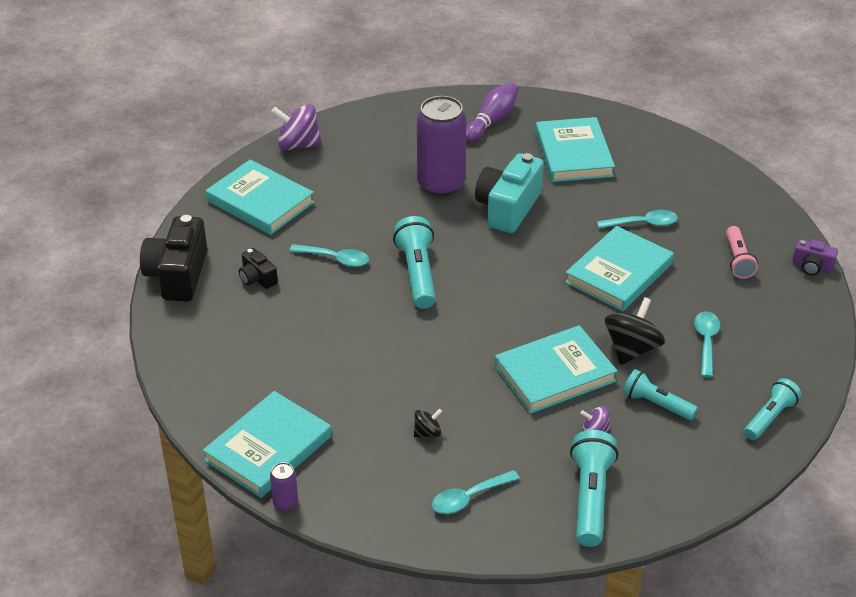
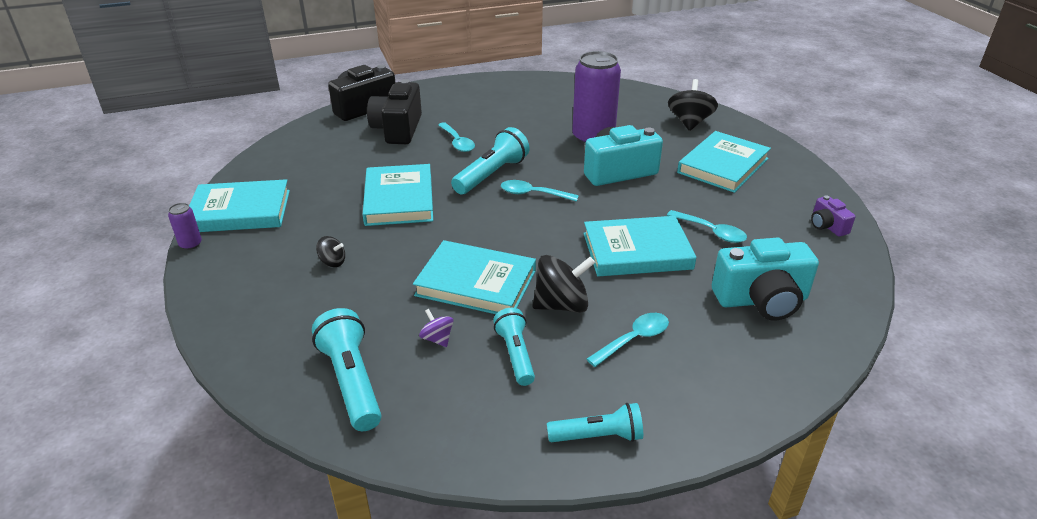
camera: 45 degrees right, 5 degrees down
turquoise book [206,159,314,235] -> turquoise book moved to [363,164,433,226]
black camera [239,248,278,289] -> black camera [367,79,422,144], size x1.99
purple spinning top [271,104,322,150] -> none
turquoise spoon [432,470,520,514] -> turquoise spoon moved to [501,180,579,202]
purple bowling pin [466,82,518,142] -> black spinning top [668,79,718,131]
turquoise flashlight [570,430,618,547] -> turquoise flashlight turned 75 degrees counterclockwise [312,308,381,431]
pink flashlight [726,226,758,279] -> turquoise camera [712,237,819,320]
purple camera [792,239,838,275] -> purple camera moved to [811,195,856,237]

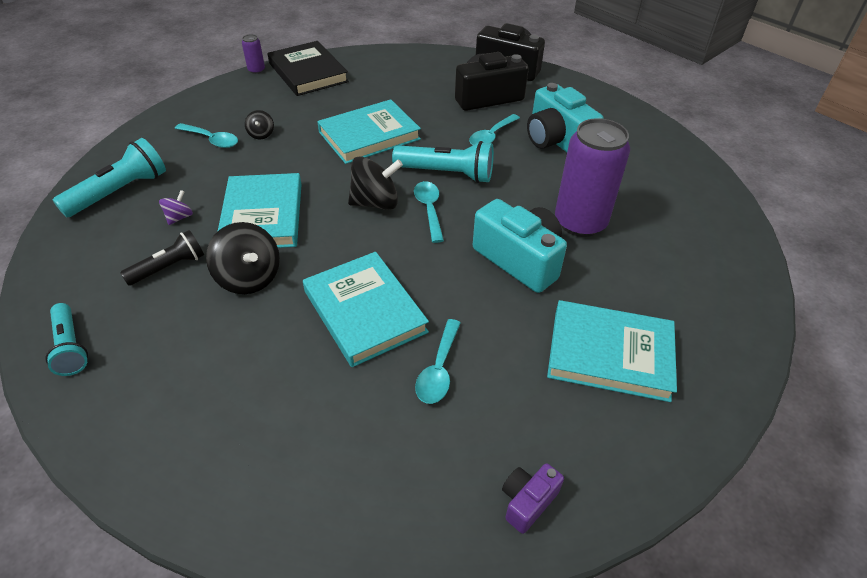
camera: 65 degrees right, 10 degrees up
turquoise book [189,179,290,232] -> black book [268,41,349,96]
turquoise flashlight [493,308,535,386] -> black flashlight [120,230,204,286]
turquoise spoon [586,313,669,367] -> turquoise spoon moved to [175,123,238,148]
black spinning top [668,79,718,131] -> black spinning top moved to [348,157,403,210]
turquoise camera [712,237,819,320] -> turquoise camera moved to [527,83,604,152]

